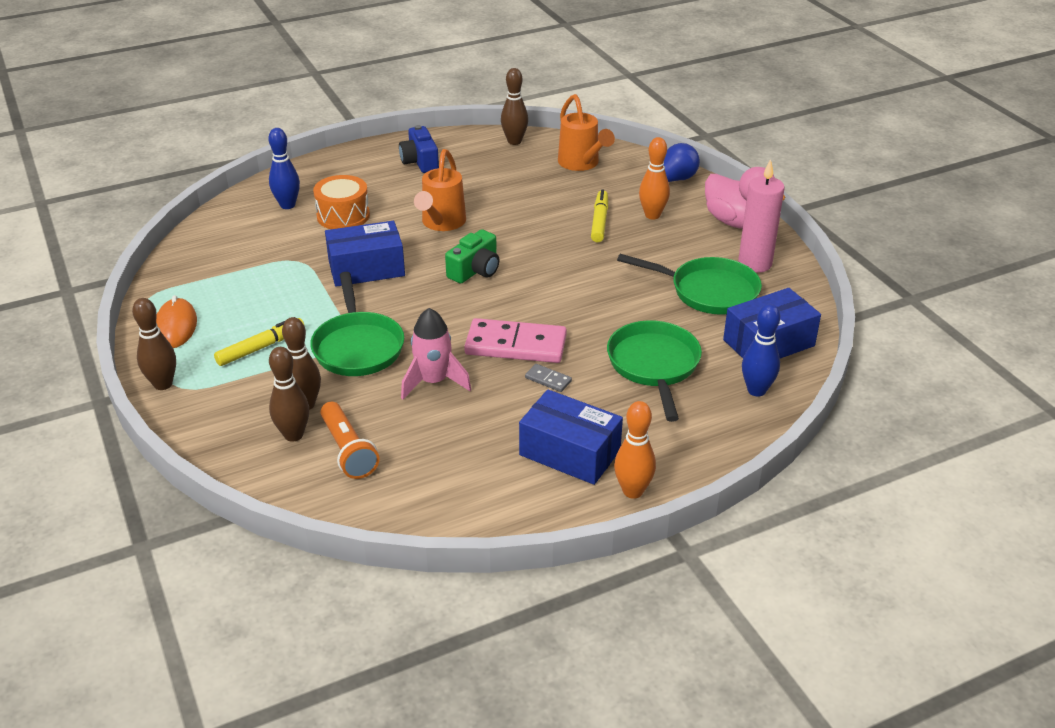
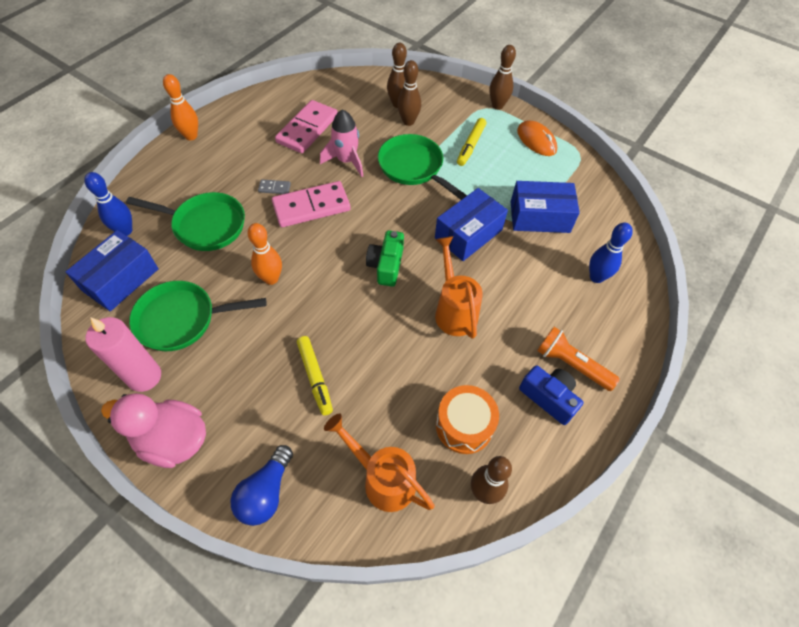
camera: 150 degrees right, 20 degrees up
orange drum [313,175,370,229] -> orange drum moved to [436,385,499,454]
orange flashlight [320,402,379,479] -> orange flashlight moved to [537,327,620,391]
blue box [519,389,623,485] -> blue box moved to [511,181,580,233]
green pan [607,320,702,422] -> green pan turned 45 degrees counterclockwise [126,192,245,251]
orange bowling pin [639,137,670,219] -> orange bowling pin moved to [248,223,282,285]
none -> pink domino [275,100,338,153]

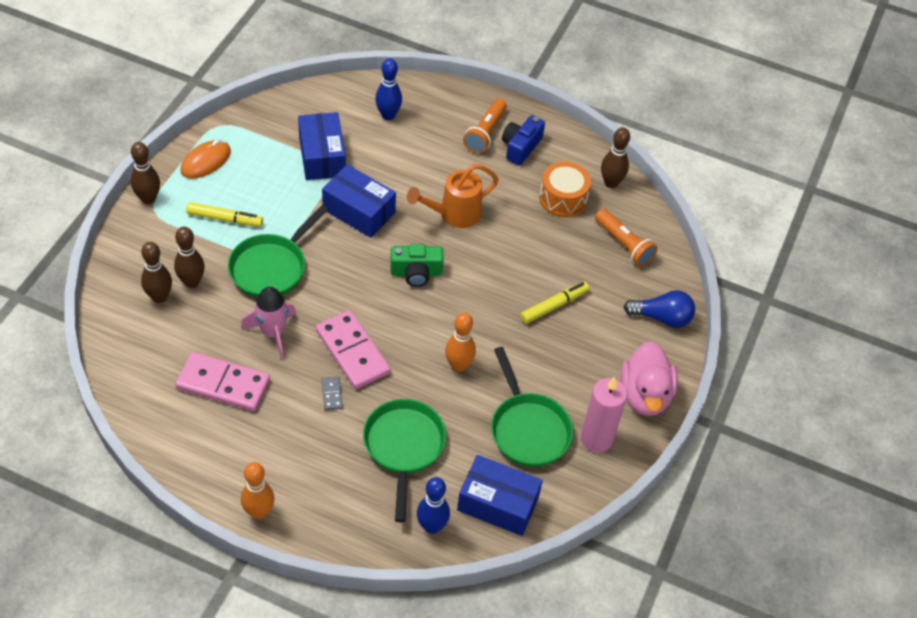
camera: 105 degrees left, 5 degrees down
orange watering can [324,414,434,512] -> orange flashlight [595,209,658,267]

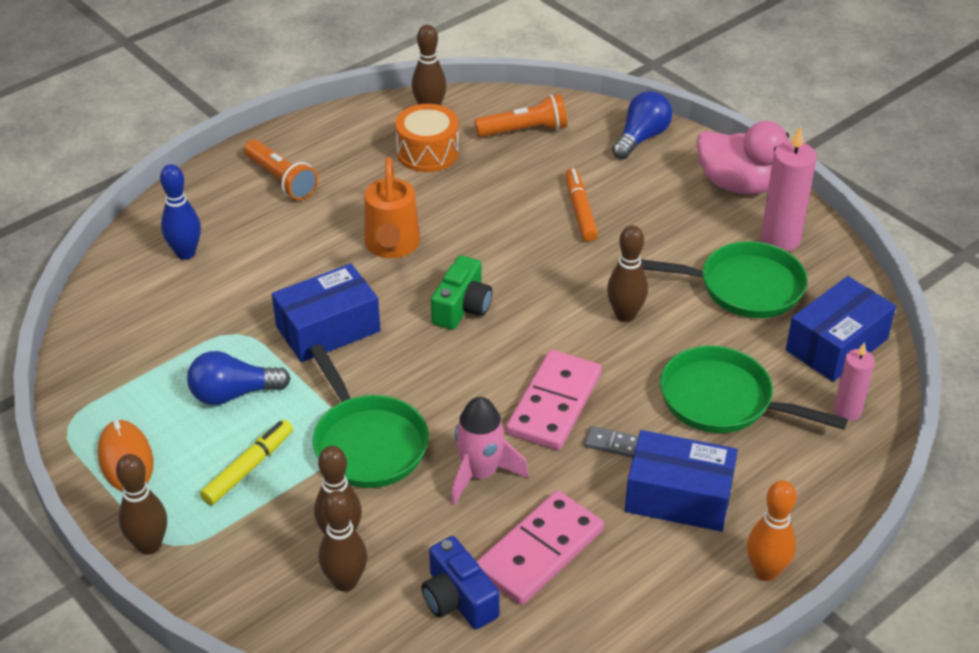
camera: 60 degrees left, 10 degrees down
blue box [298,112,346,180] -> blue box moved to [625,430,738,532]
pink domino [316,310,391,389] -> pink domino turned 60 degrees counterclockwise [506,350,602,450]
blue bowling pin [417,477,450,534] -> pink candle [834,342,875,421]
orange bowling pin [445,312,476,372] -> brown bowling pin [607,225,648,322]
blue camera [502,115,545,165] -> blue camera moved to [421,536,500,629]
yellow marker [520,282,589,324] -> orange marker [565,168,598,242]
none -> blue light bulb [187,351,291,405]

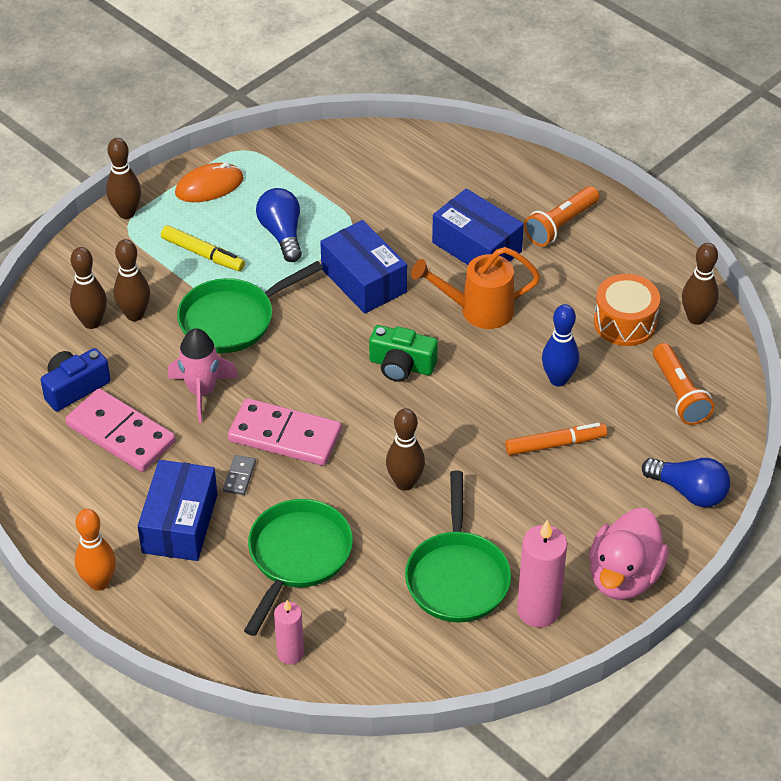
camera: 85 degrees right, 5 degrees up
blue bowling pin [160,164,201,259] -> blue bowling pin moved to [542,304,579,386]
blue box [786,276,896,382] -> blue box moved to [432,188,524,265]

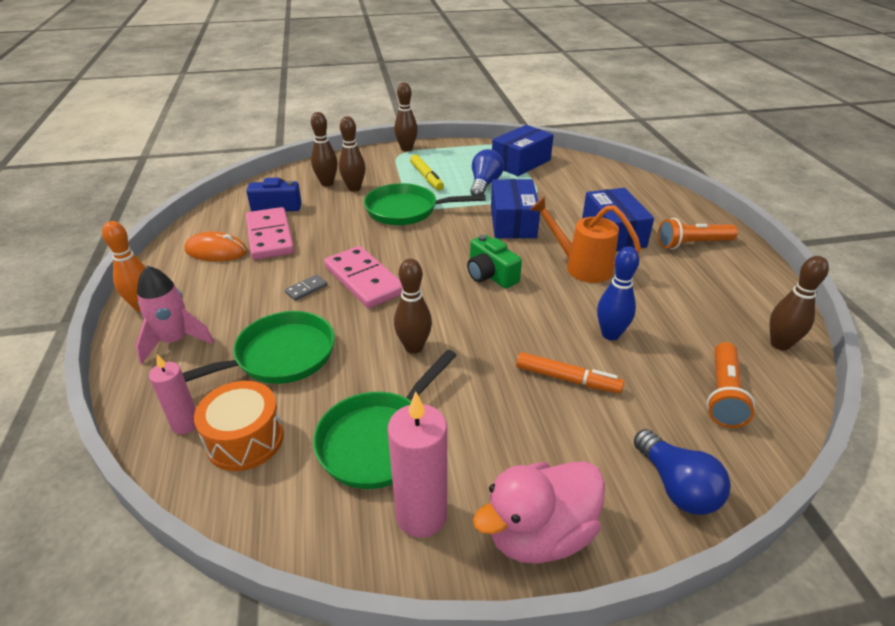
camera: 35 degrees right, 10 degrees down
blue box [138,460,217,561] -> blue box moved to [492,125,554,176]
pink rocket [168,328,238,423] -> pink rocket moved to [135,266,214,364]
orange mouse [175,163,244,202] -> orange mouse moved to [184,231,247,261]
orange drum [594,274,660,346] -> orange drum moved to [194,381,284,471]

